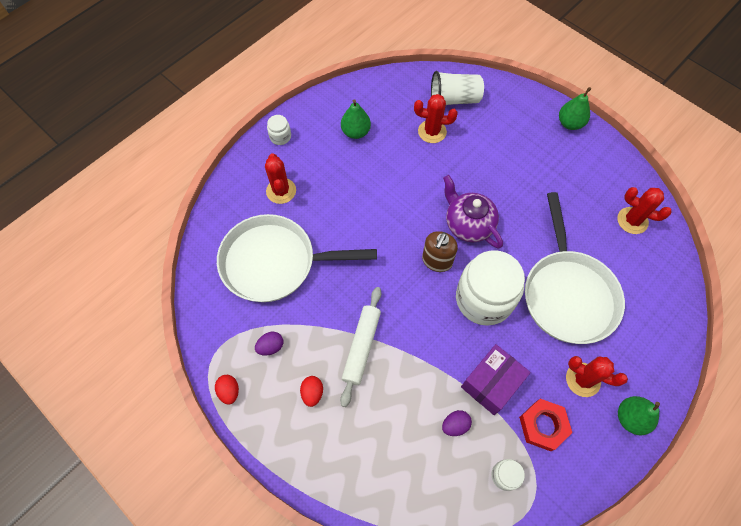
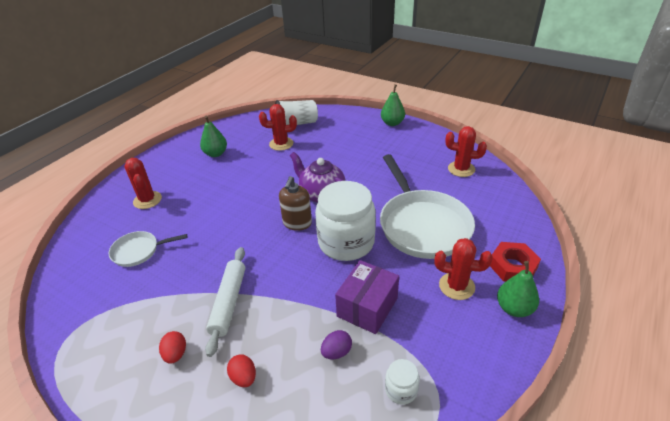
camera: 10 degrees left, 25 degrees down
red egg [215,375,239,405] -> red egg moved to [227,354,256,387]
white pan [217,214,377,302] -> white pan [109,231,187,267], size x0.49
purple egg [255,332,283,356] -> none
white jar [267,115,291,145] -> none
red nut [519,399,572,451] -> red nut moved to [490,242,541,281]

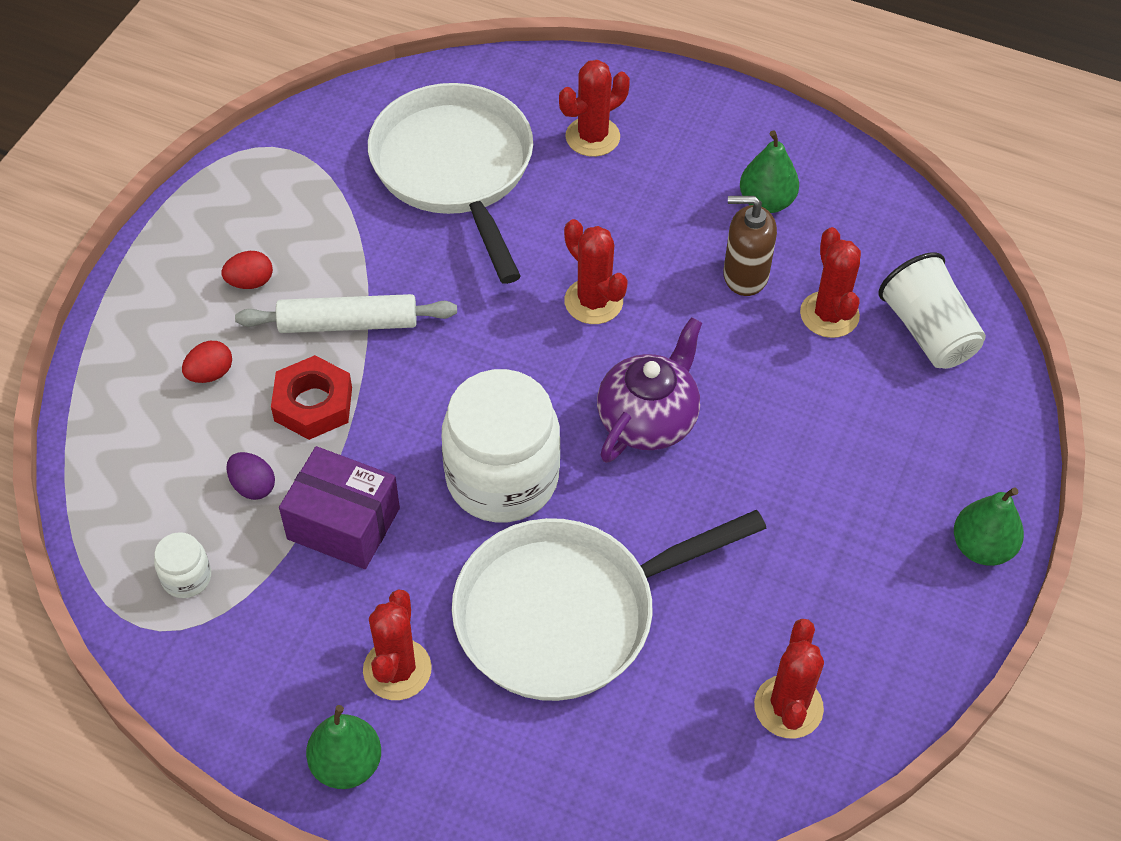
camera: 80 degrees right, 15 degrees up
white pan [109,231,187,267] -> white pan [368,83,533,284], size x2.04
brown soap dispenser [279,176,312,231] -> brown soap dispenser moved to [723,196,777,296]
red nut [490,242,541,281] -> red nut moved to [271,355,352,440]
none -> red cactus [564,219,628,324]

